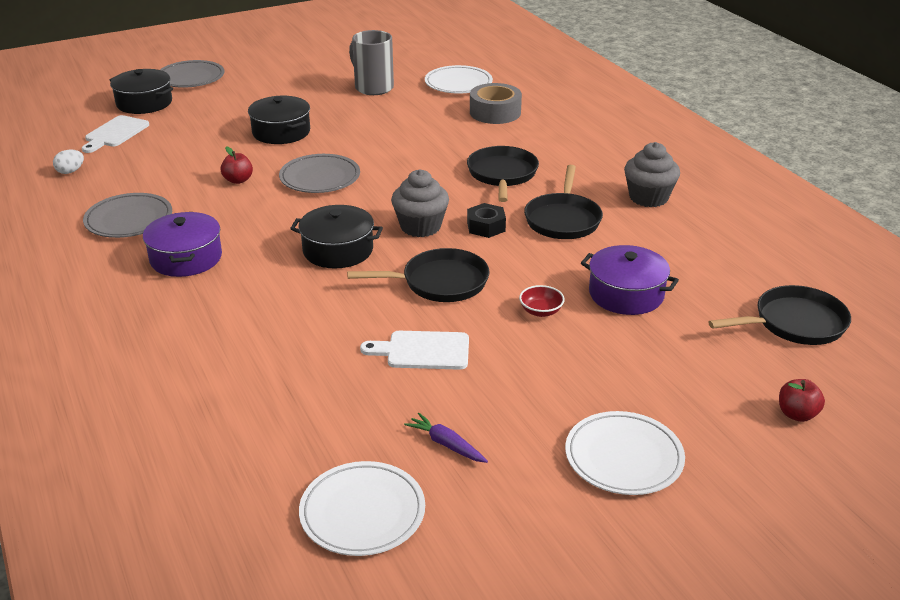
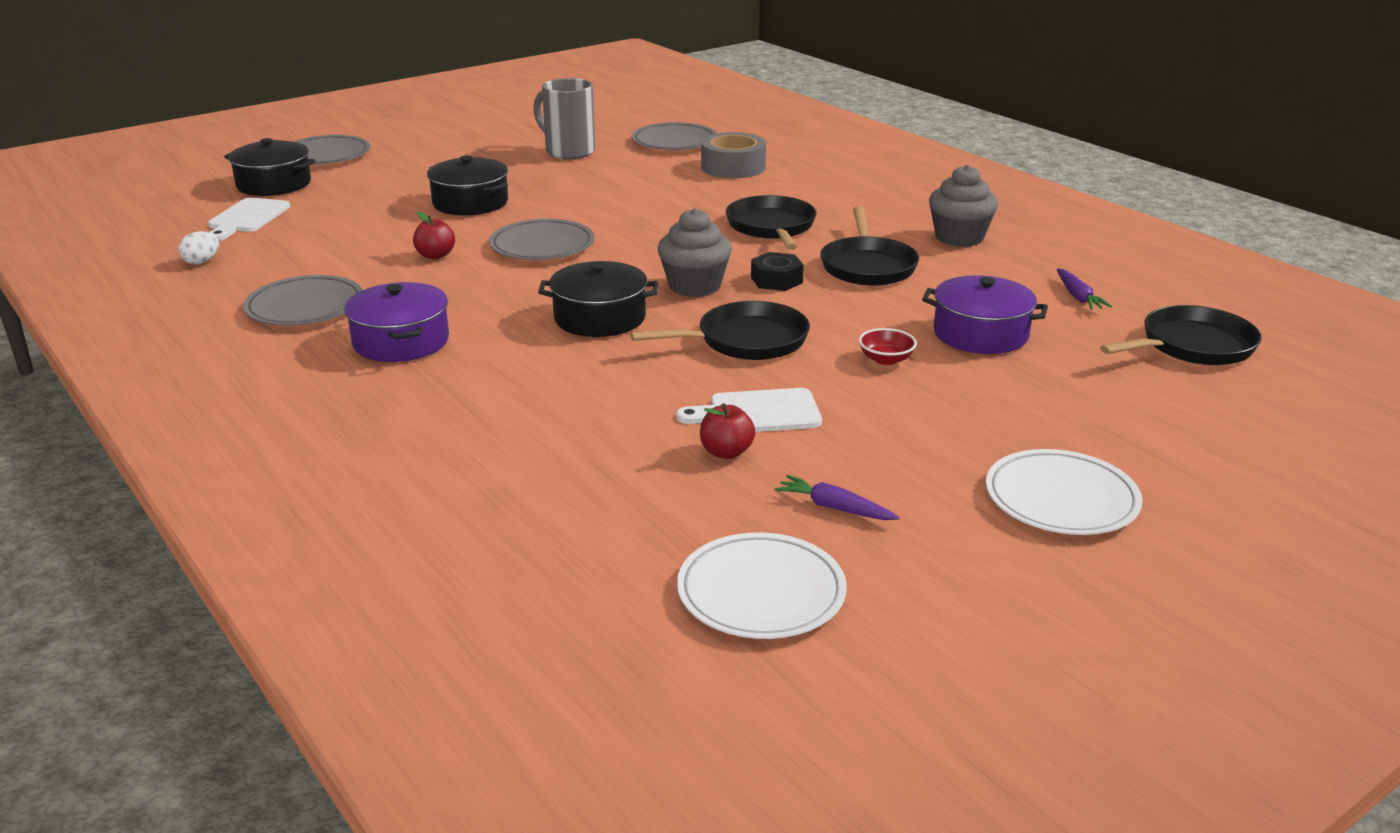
camera: 10 degrees left, 5 degrees down
white plate [425,65,493,93] -> grey plate [632,122,717,150]
red apple [779,379,825,422] -> red apple moved to [700,403,755,459]
none -> purple carrot [1057,268,1112,310]

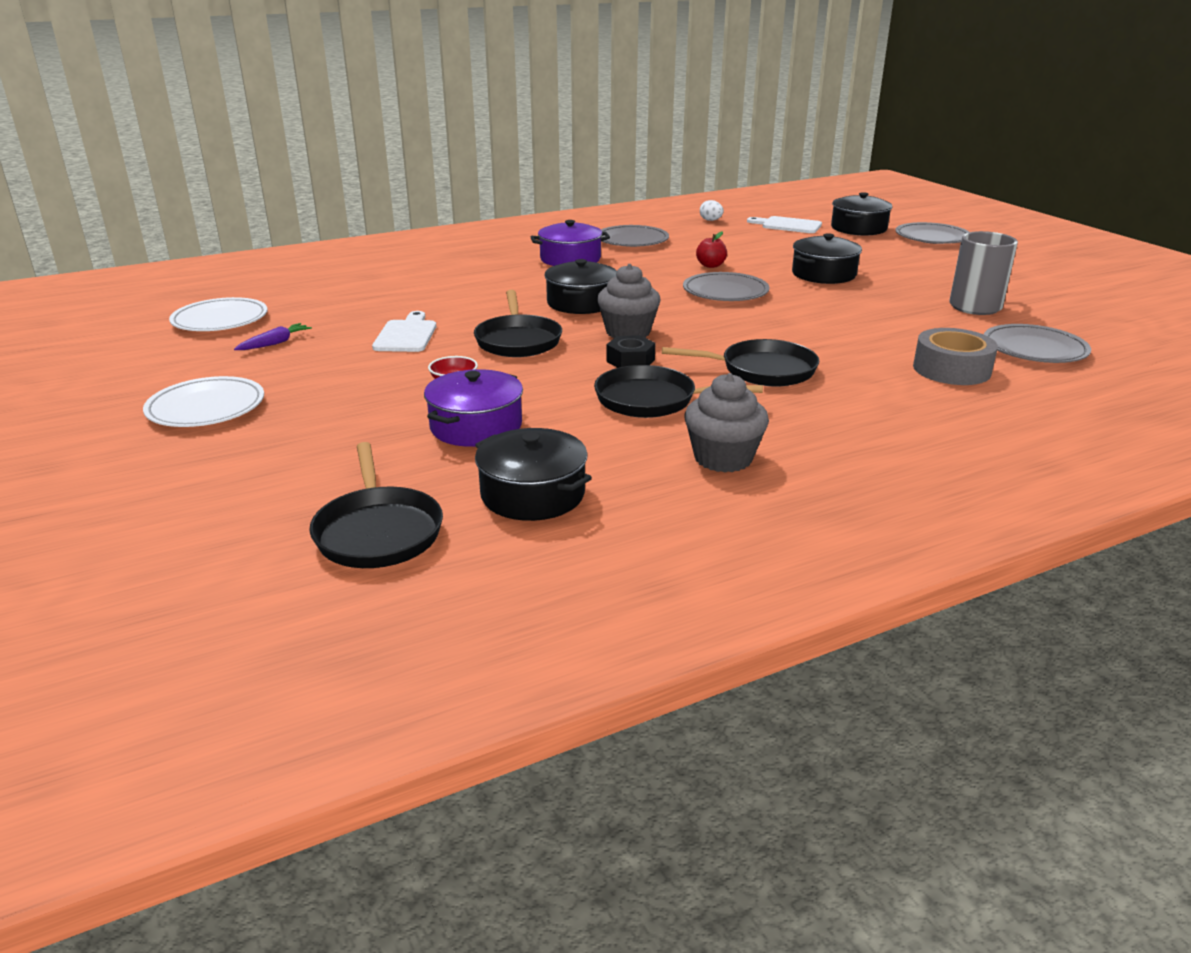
camera: 100 degrees right, 0 degrees up
red apple [700,403,755,459] -> none
purple carrot [1057,268,1112,310] -> black pot [475,428,592,521]

